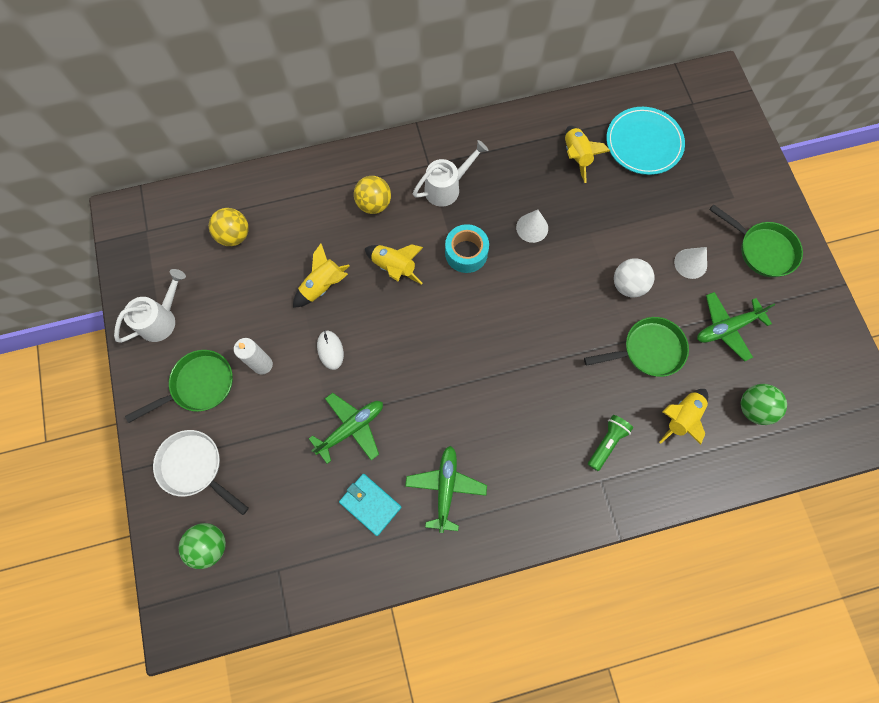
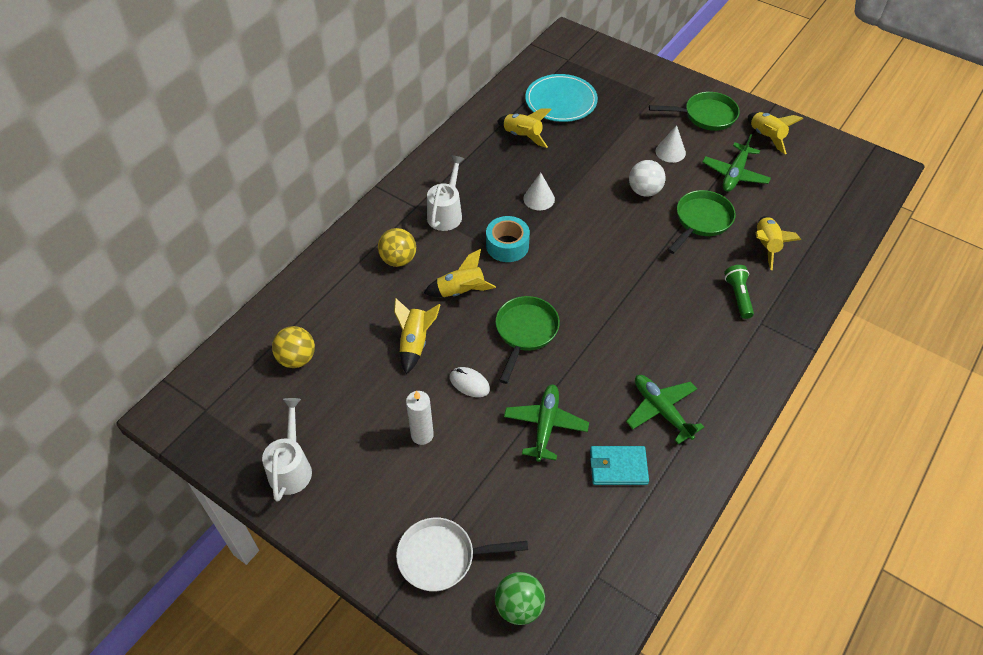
camera: 40 degrees left, 20 degrees down
green pan [125,350,233,423] -> green pan moved to [496,296,560,384]
green ball [741,384,787,425] -> none
none -> yellow rocket [748,112,803,154]

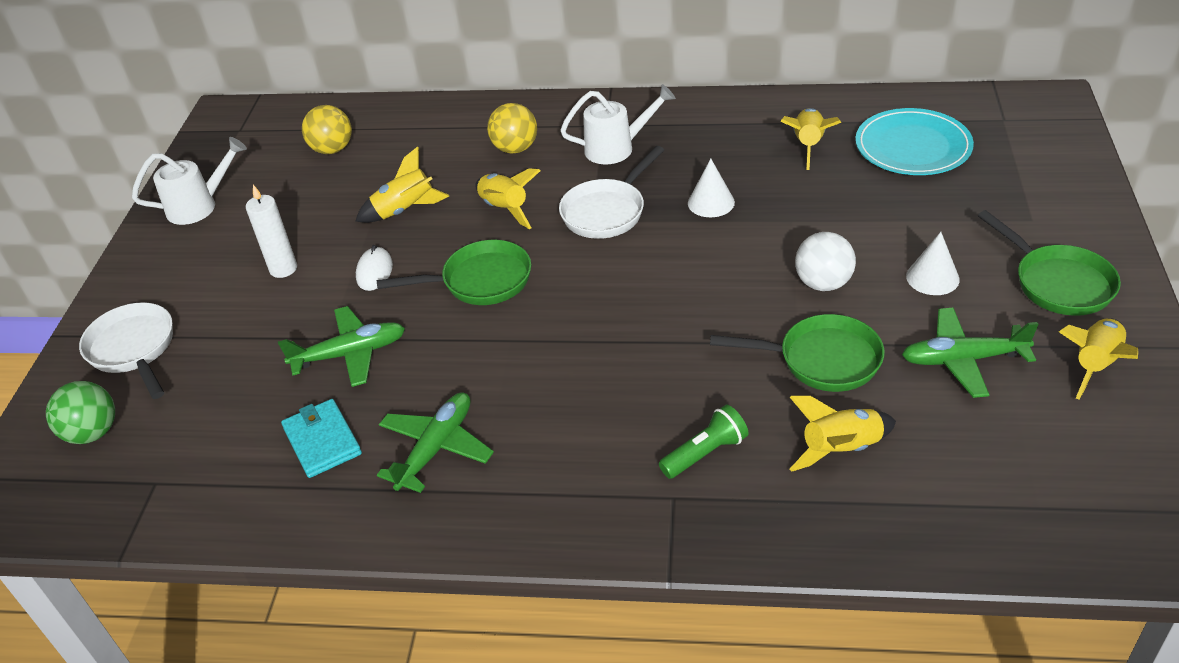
camera: 65 degrees right, 10 degrees down
turquoise tape [486,216,530,262] -> white pan [559,146,664,239]

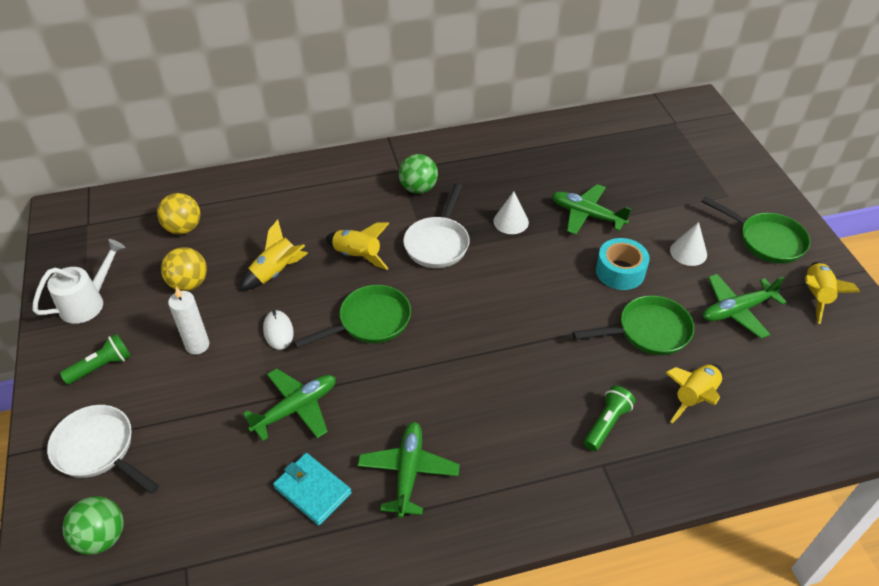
camera: 25 degrees left, 5 degrees up
yellow ball [487,103,537,154] -> yellow ball moved to [161,247,207,291]
white watering can [560,84,676,164] -> green ball [399,154,438,194]
yellow rocket [780,108,841,170] -> none
white ball [795,232,856,291] -> turquoise tape [596,238,650,290]
turquoise plate [855,108,974,175] -> none
none -> green flashlight [60,333,131,385]
none -> green plane [552,184,631,235]

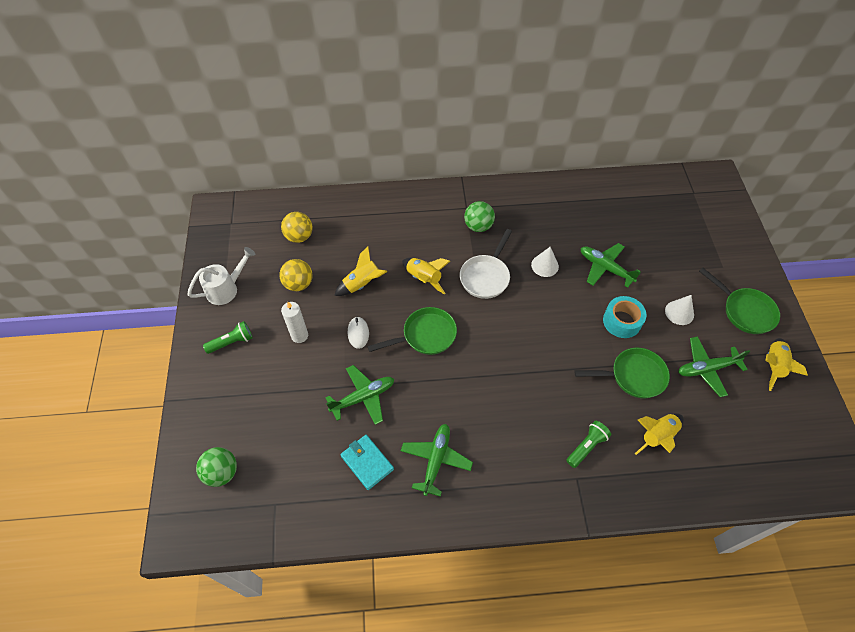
camera: 10 degrees right, 10 degrees up
white pan [47,405,159,494] -> none

